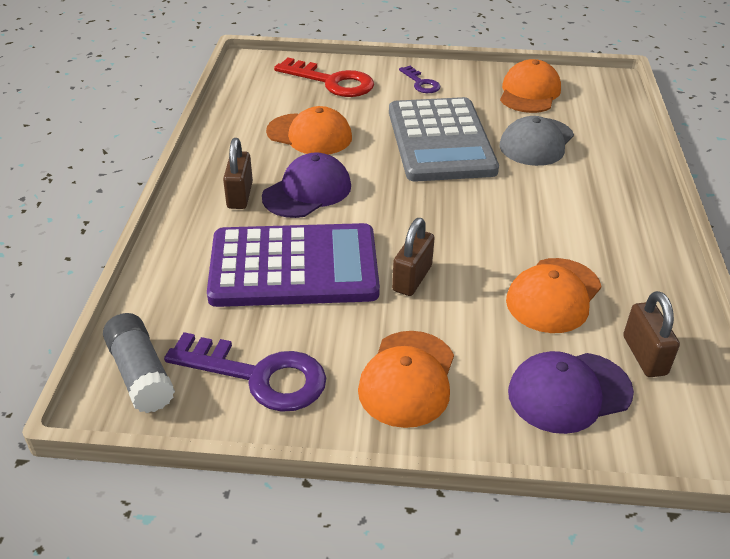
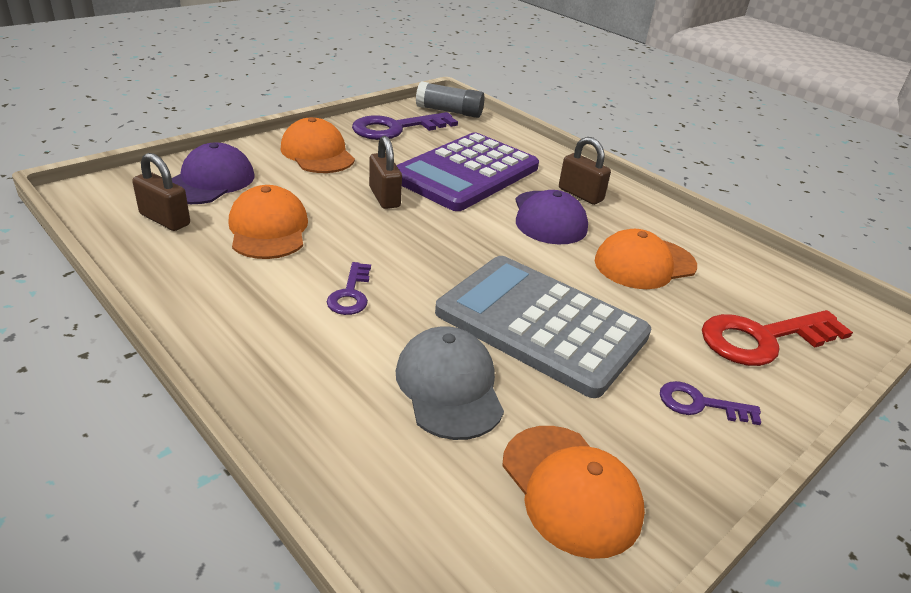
camera: 130 degrees right, 5 degrees down
none -> purple key [327,262,371,315]

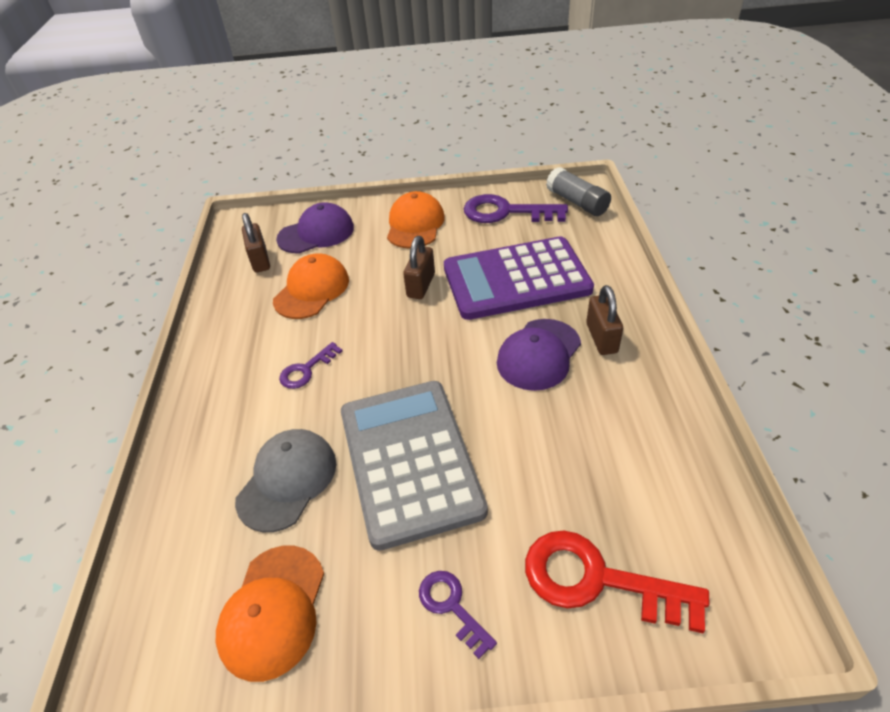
camera: 45 degrees right, 10 degrees up
orange cap [595,229,697,289] -> none

